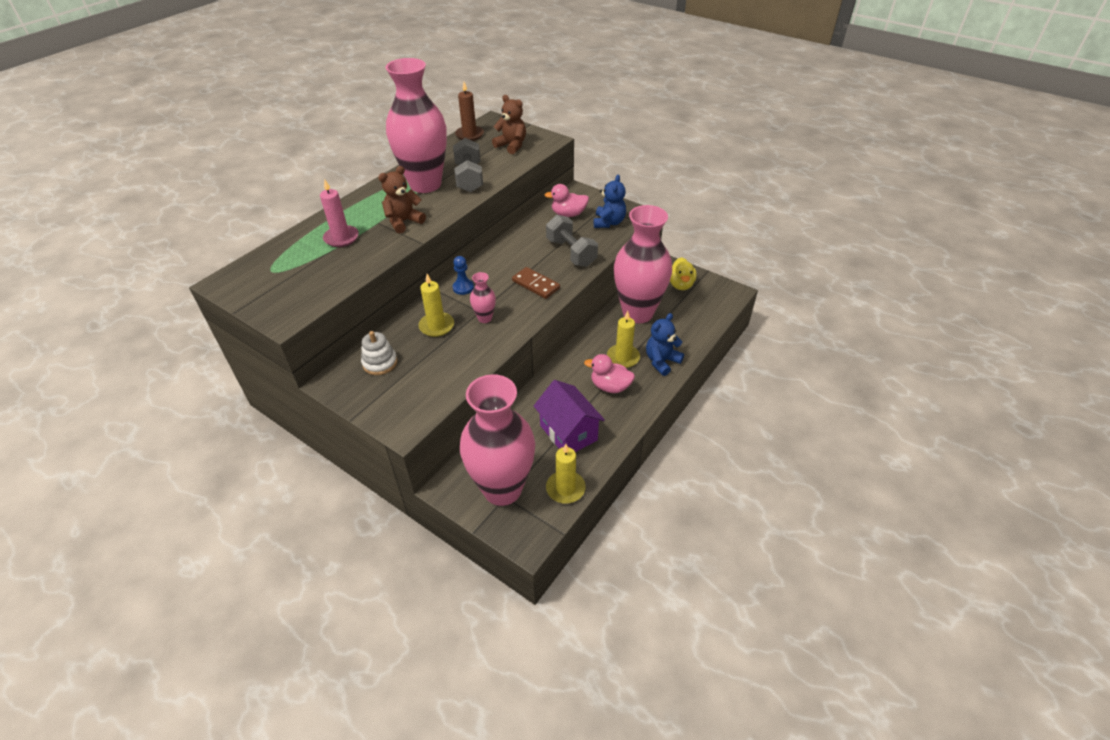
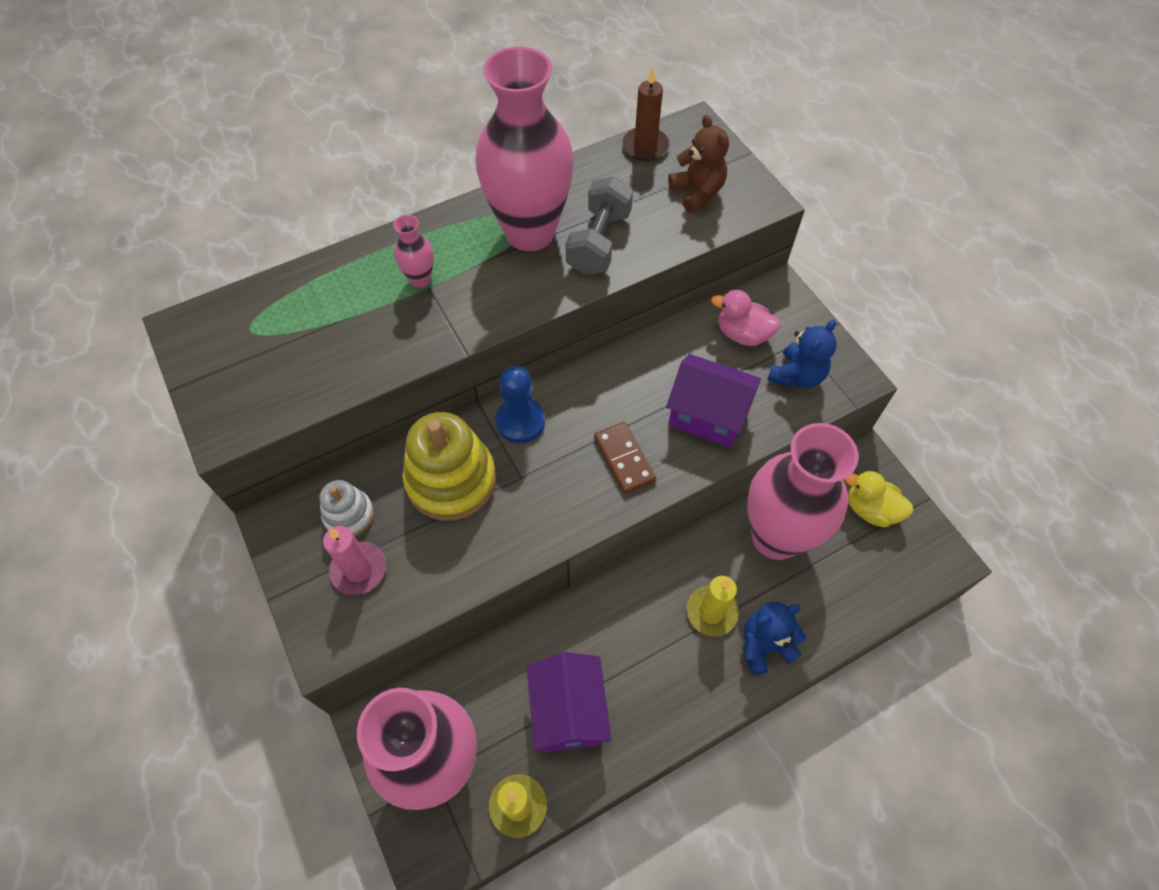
camera: 25 degrees right, 15 degrees up
pink candle [320,179,359,247] -> pink candle moved to [323,526,386,595]
brown teddy bear [378,166,426,234] -> none
yellow candle [419,274,454,337] -> yellow stacking toy [403,412,496,521]
blue pawn [453,256,474,295] -> blue pawn [496,366,545,443], size x1.52
pink vase [470,272,496,323] -> pink vase moved to [393,215,434,288]
grey dumbbell [546,215,598,267] -> purple house [666,354,761,448]
pink duck [584,354,635,393] -> none
yellow duck [670,257,696,290] -> yellow duck turned 90 degrees clockwise [844,471,913,527]

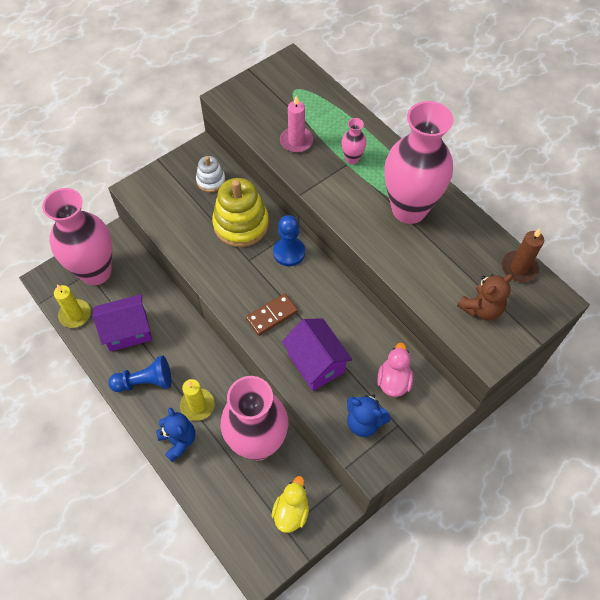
camera: 80 degrees right, 0 degrees up
pink candle [323,526,386,595] -> pink candle moved to [280,95,313,153]
grey dumbbell [566,176,633,275] -> none
purple house [666,354,761,448] -> purple house turned 45 degrees counterclockwise [282,318,352,391]
none -> blue pawn [108,356,171,392]

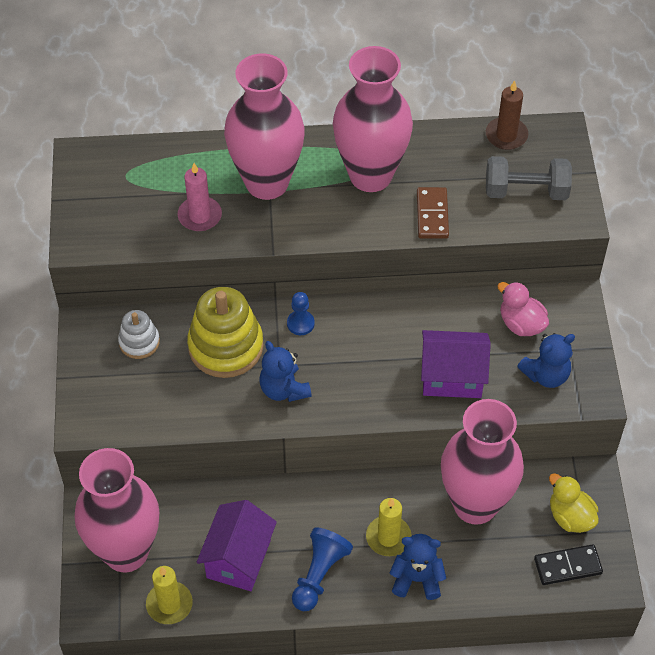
camera: 55 degrees left, 5 degrees down
brown domino [246,293,298,336] -> brown domino moved to [417,187,449,239]
blue pawn [273,215,305,266] -> blue pawn [287,292,315,335], size x0.66
pink vase [342,118,366,164] -> pink vase [224,54,305,200], size x2.47
brown teddy bear [457,274,513,320] -> grey dumbbell [486,156,572,200]
none -> blue teddy bear [259,341,312,402]
none -> black domino [534,544,603,585]

